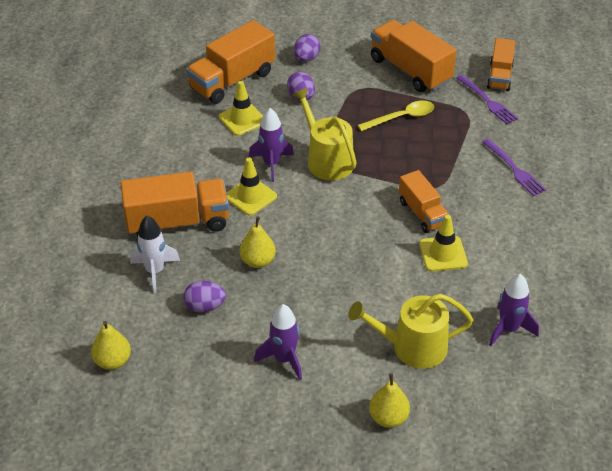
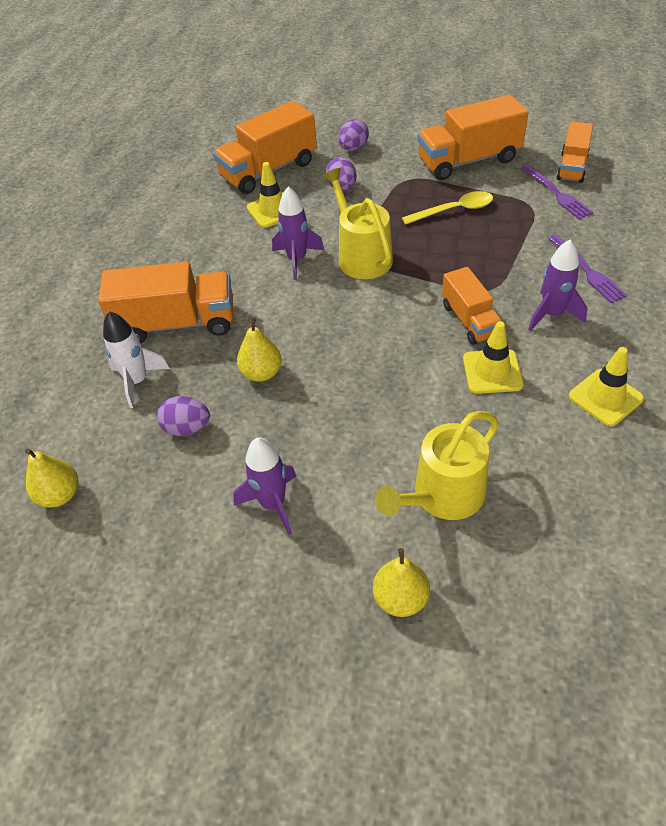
camera: 10 degrees right, 5 degrees up
yellow traffic cone [227,158,277,216] -> yellow traffic cone moved to [569,347,644,426]
yellow watering can [348,294,473,369] -> yellow watering can turned 45 degrees counterclockwise [375,411,499,520]
orange truck [371,20,457,92] -> orange truck turned 75 degrees counterclockwise [417,94,528,180]
purple rocket [489,274,539,346] -> purple rocket moved to [528,240,587,331]

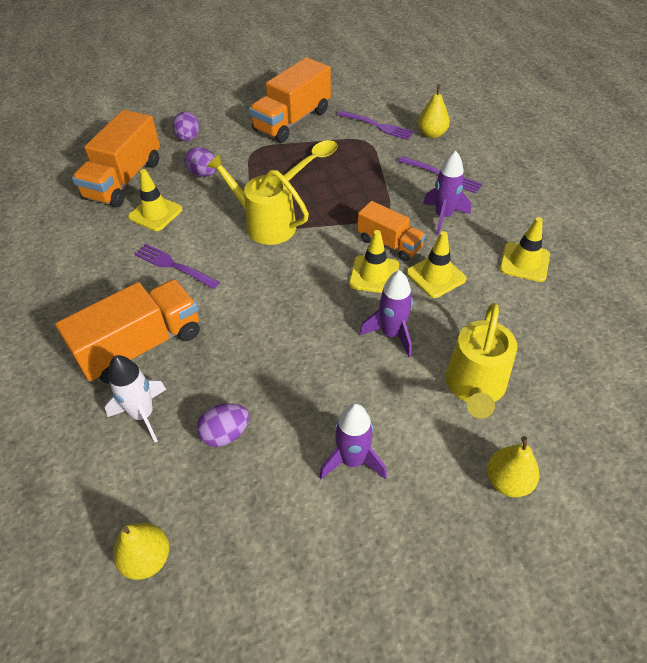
camera: 35 degrees left, 0 degrees up
yellow pear [237,317,282,382] -> yellow pear moved to [418,84,450,138]
purple rocket [272,187,324,280] -> purple rocket moved to [360,270,413,357]
orange truck [556,122,593,183] -> none
none -> purple fork [134,244,220,289]
none -> yellow traffic cone [349,230,399,293]

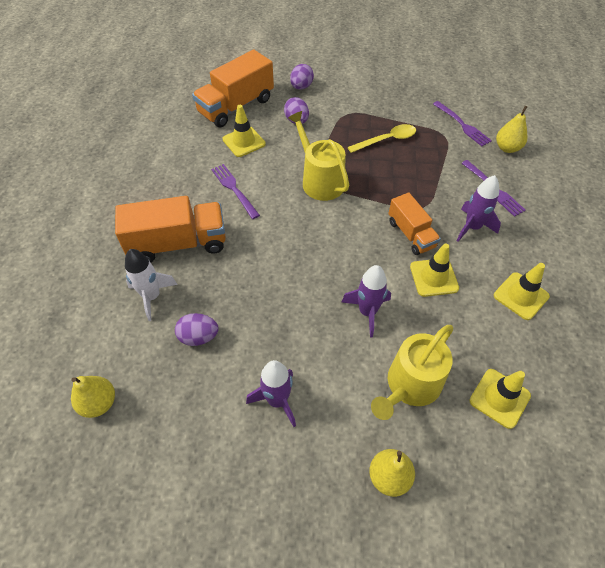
camera: 25 degrees right, 5 degrees up
orange truck [249,57,331,143] -> none
yellow traffic cone [349,230,399,293] -> yellow traffic cone moved to [470,369,531,429]

